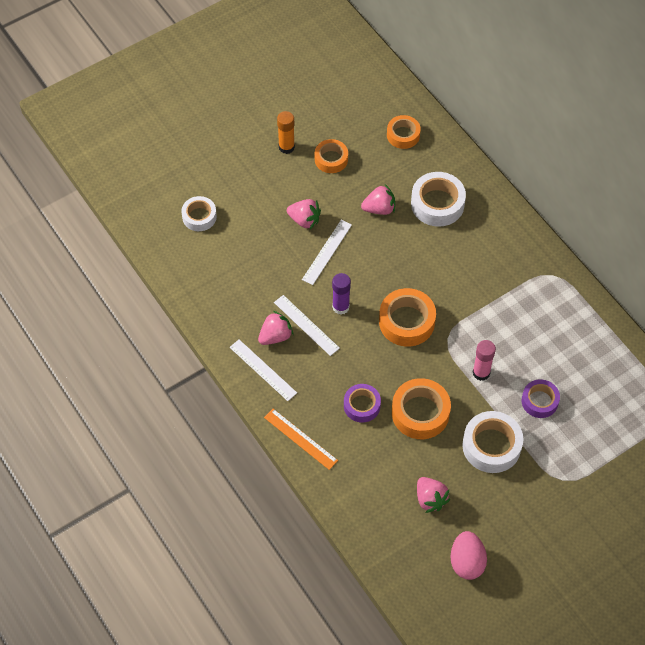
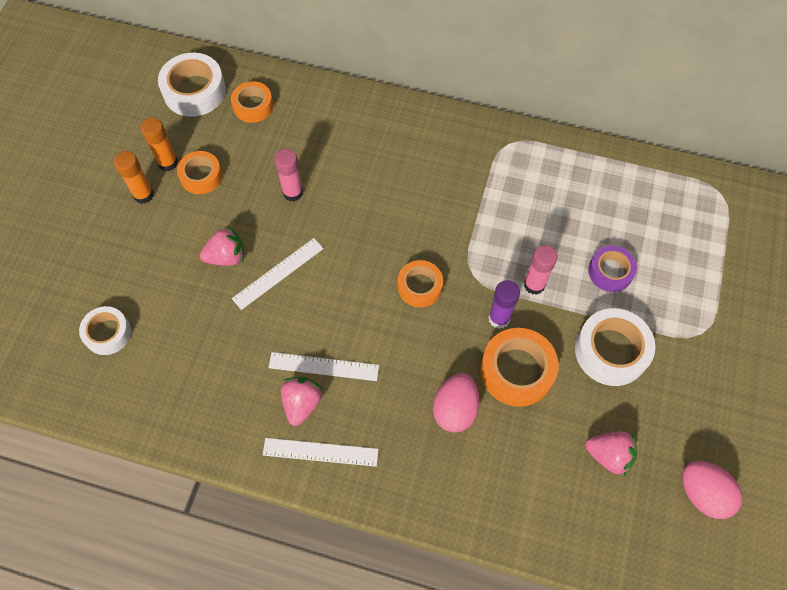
camera: 40 degrees left, 5 degrees up
orange ruler [264,409,338,470] -> none
white ruler [302,220,352,285] -> white ruler turned 60 degrees clockwise [232,238,324,310]
purple glue stick [332,273,351,315] -> purple glue stick moved to [488,280,520,329]
purple tape [344,384,381,423] -> pink egg [433,373,479,433]
pink strawberry [361,184,395,215] -> pink glue stick [274,149,303,201]
orange tape [379,288,436,347] -> orange tape [398,260,443,307], size x0.64
white tape [411,172,466,227] -> white tape moved to [158,53,226,117]
none -> orange glue stick [141,118,178,171]

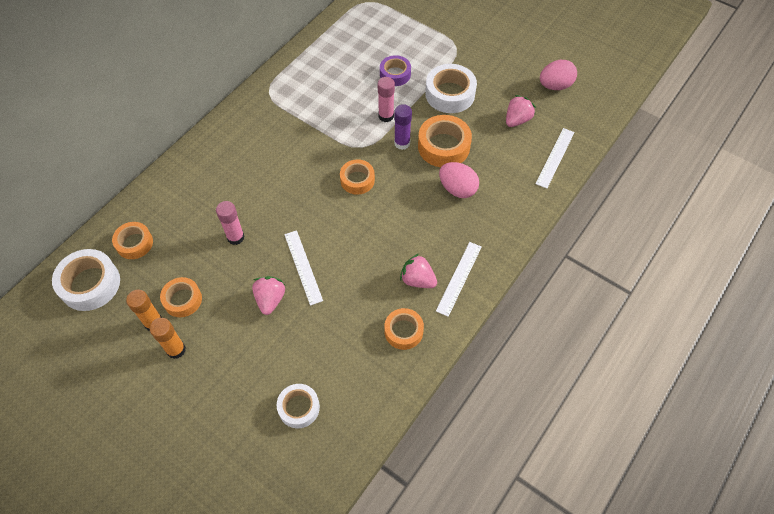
camera: 70 degrees left, 5 degrees down
white ruler [268,352,379,381] -> white ruler moved to [536,128,575,188]
none -> orange tape [384,308,424,350]

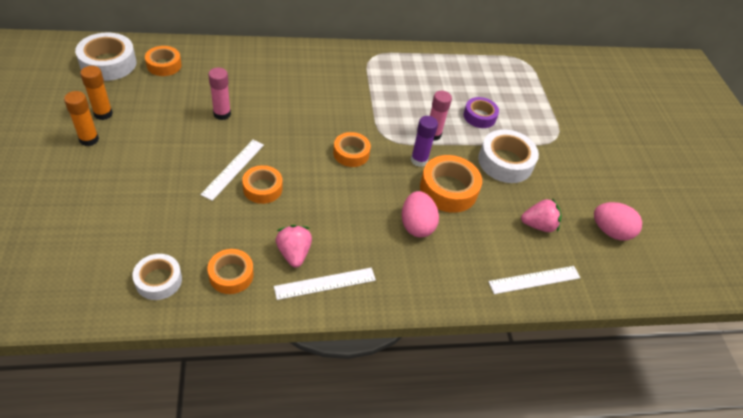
camera: 40 degrees right, 10 degrees down
orange tape [160,277,202,317] -> orange tape moved to [242,165,282,204]
pink strawberry [252,276,285,315] -> none
white tape [277,384,320,428] -> white tape moved to [132,254,182,300]

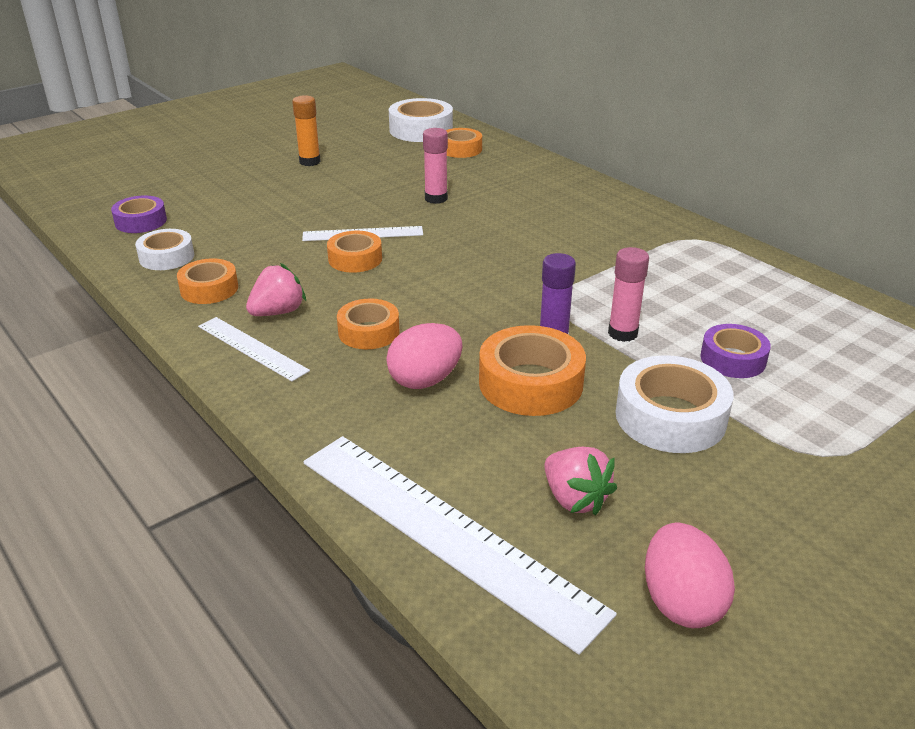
camera: 65 degrees right, 15 degrees down
orange glue stick [80,66,113,120] -> none
orange tape [333,132,371,167] -> orange tape moved to [337,298,400,349]
white ruler [488,266,580,294] -> white ruler [304,436,617,655], size x1.94
none -> purple tape [111,195,167,233]

